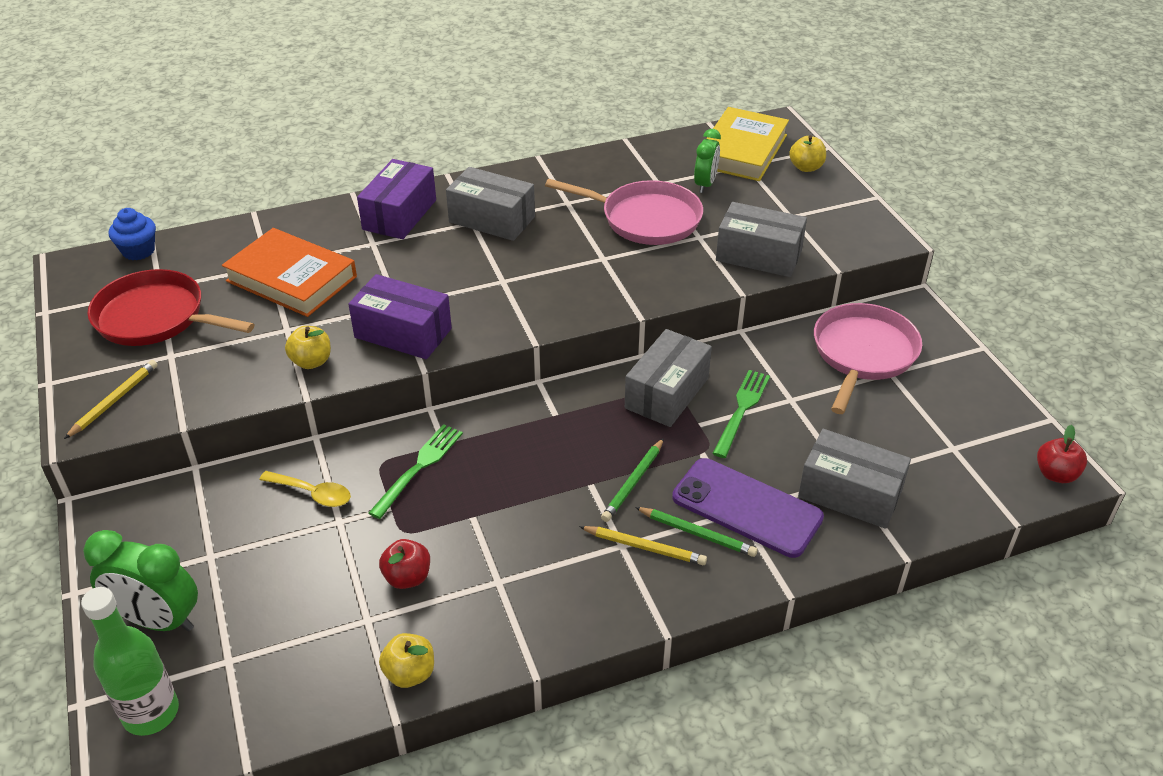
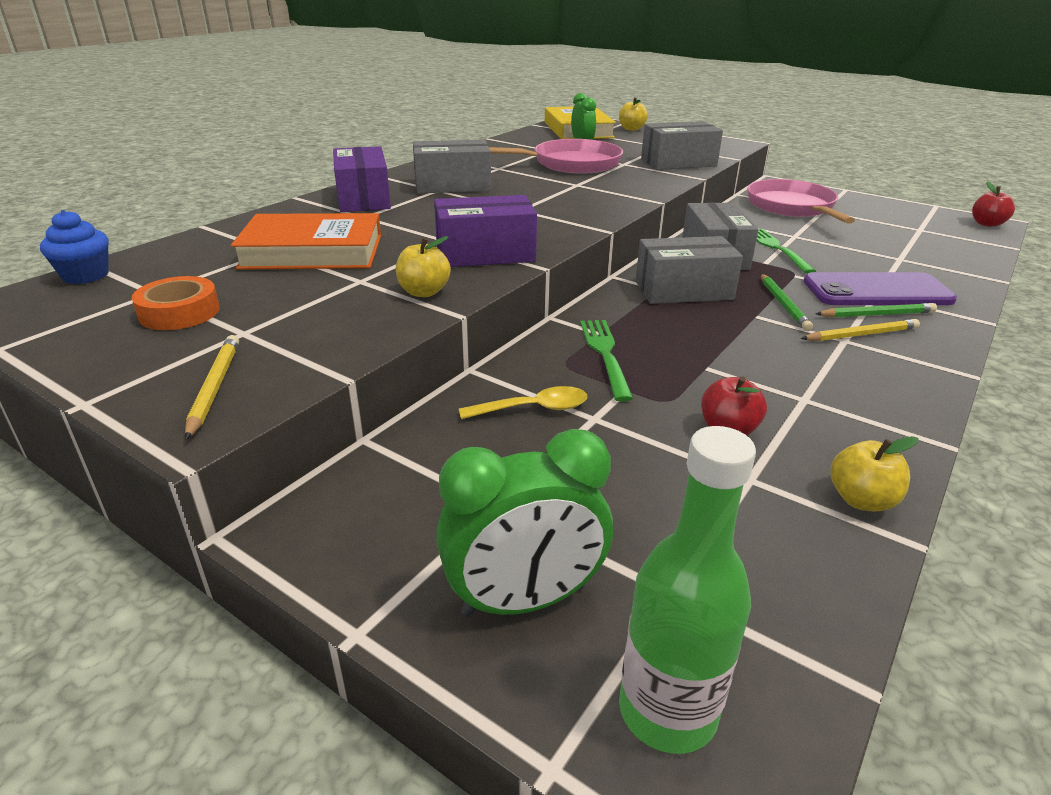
camera: 35 degrees left, 10 degrees down
red pan [87,269,254,346] -> orange tape [132,276,220,330]
grey box [798,429,911,529] -> grey box moved to [636,236,743,304]

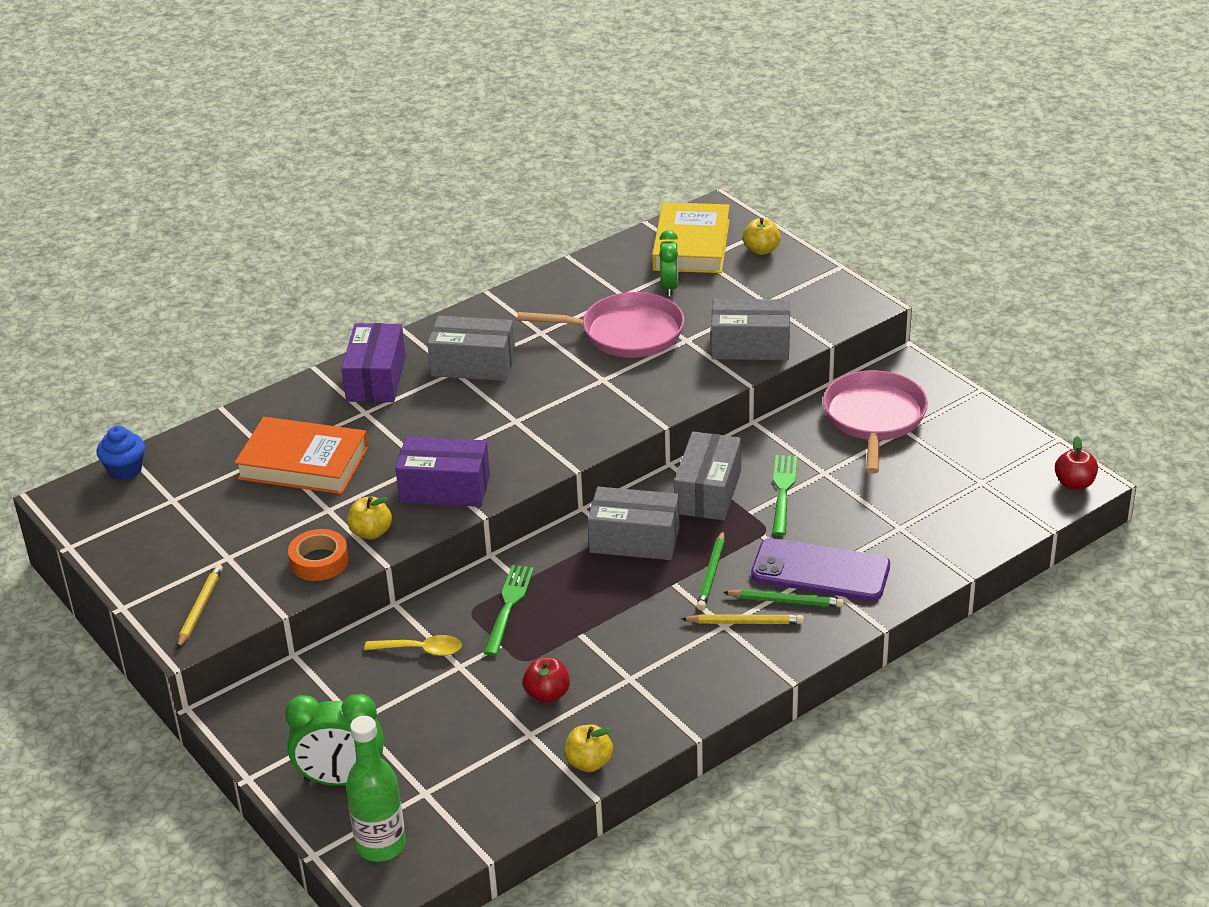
camera: 20 degrees right, 5 degrees up
orange tape [132,276,220,330] -> orange tape moved to [288,529,349,581]

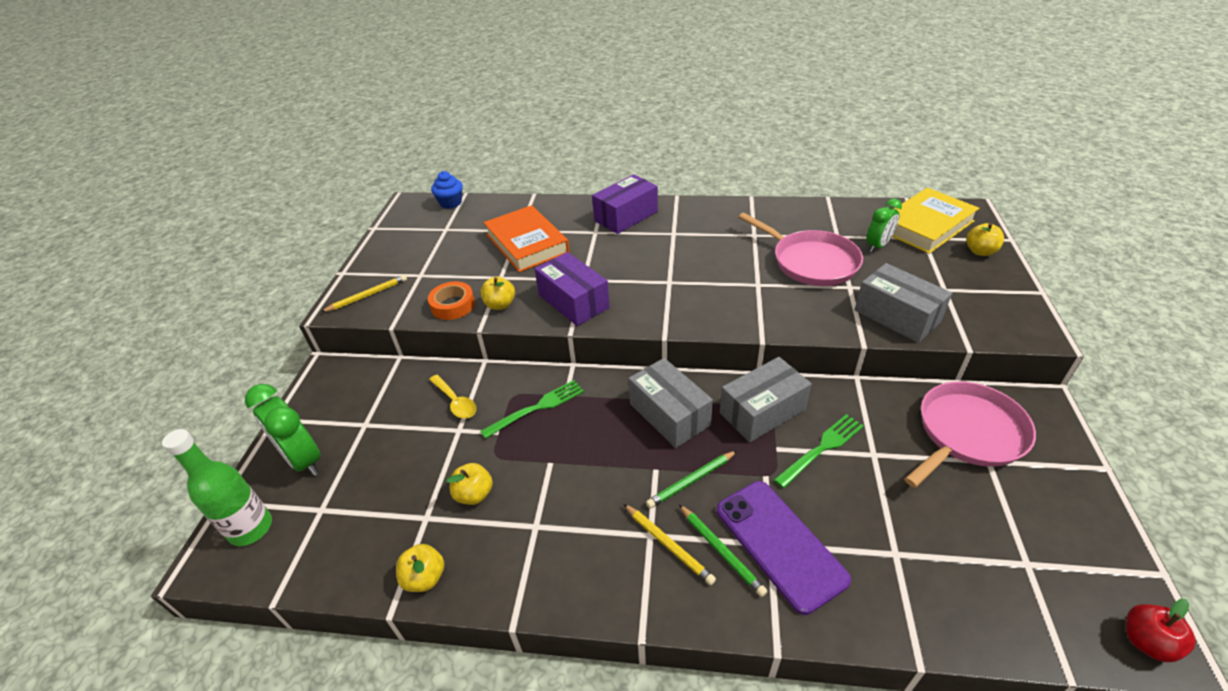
camera: 45 degrees right, 5 degrees up
grey box [427,316,515,381] -> none
red apple [523,657,570,703] -> yellow apple [446,463,493,505]

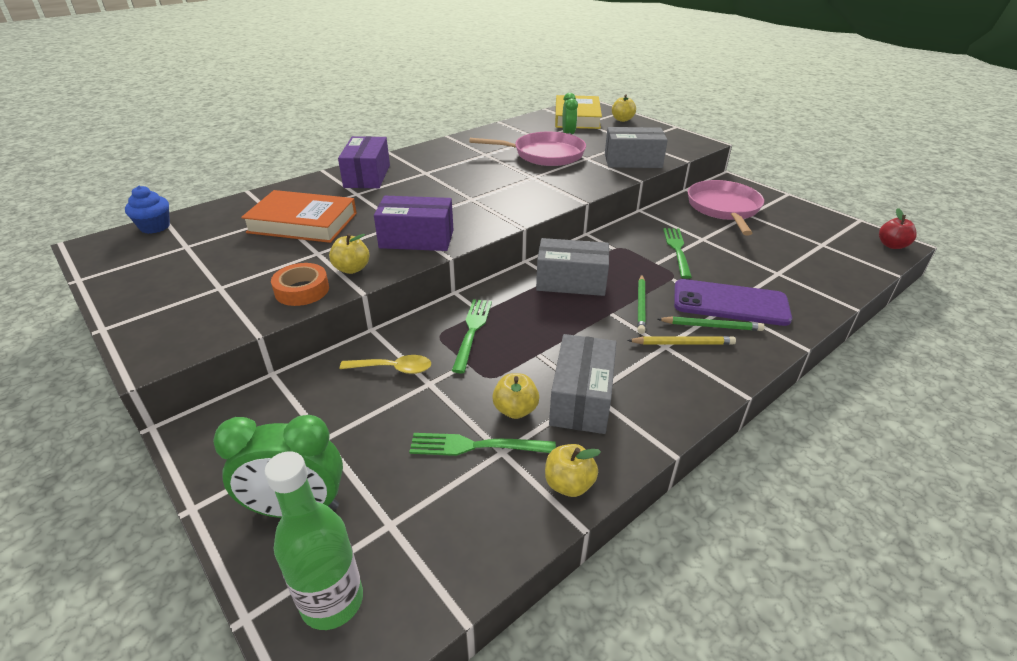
camera: 50 degrees left, 5 degrees down
yellow pencil [321,275,407,312] -> none
grey box [720,357,812,442] -> grey box moved to [549,334,616,434]
none -> green fork [409,433,556,456]

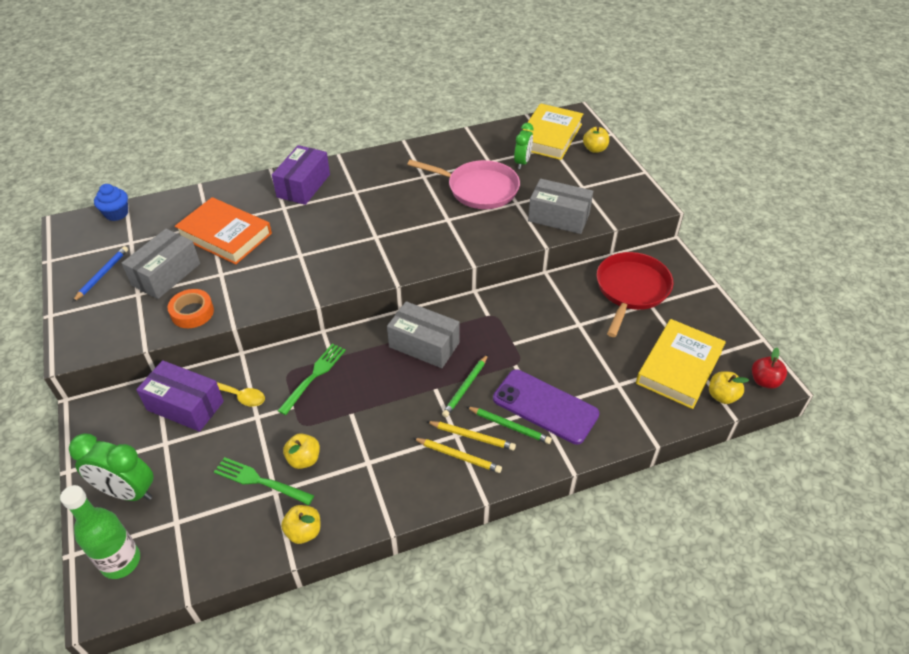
camera: 20 degrees right, 10 degrees up
yellow apple [329,233,369,274] -> yellow apple moved to [709,371,749,404]
purple box [374,196,453,251] -> purple box moved to [136,360,224,432]
grey box [549,334,616,434] -> grey box moved to [122,229,200,299]
green fork [663,228,692,279] -> none
pink pan [688,180,764,236] -> red pan [597,252,673,337]
none -> blue pencil [73,246,128,302]
none -> yellow pencil [413,438,502,473]
none -> yellow book [636,319,726,409]

